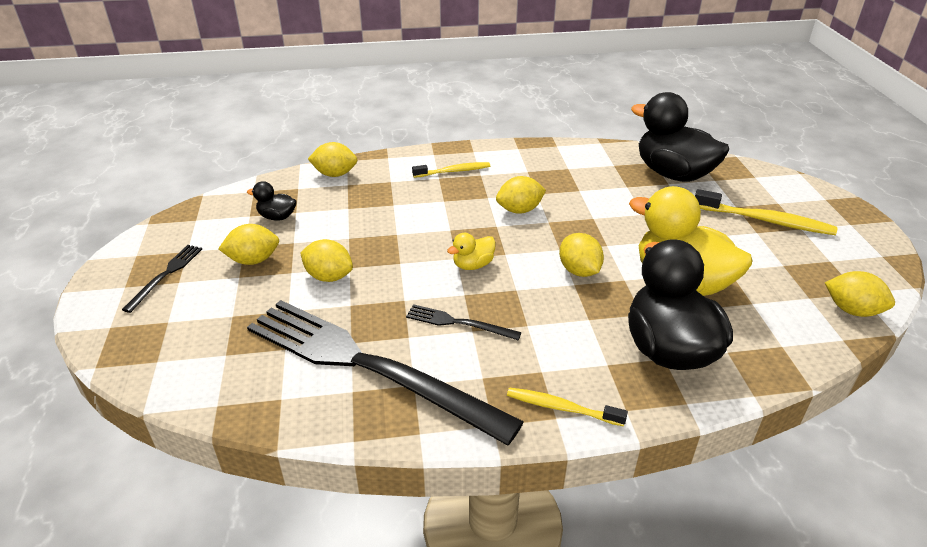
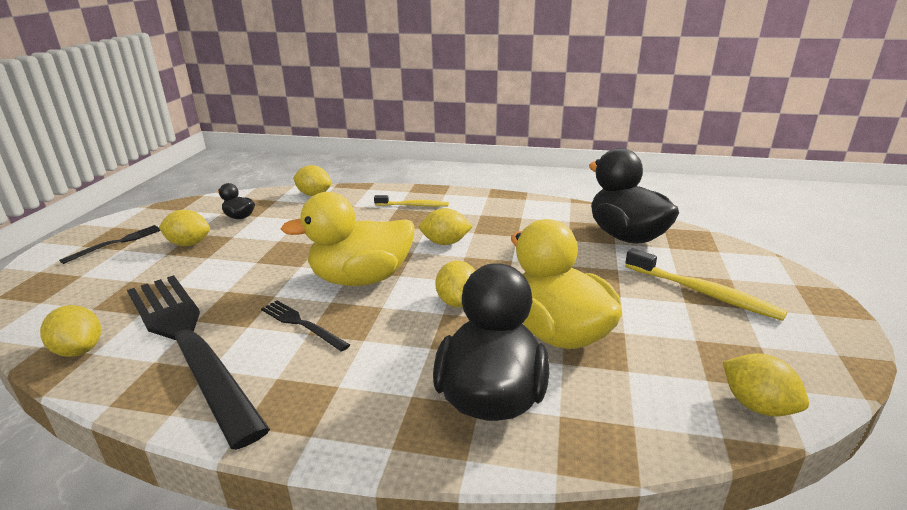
camera: 20 degrees right, 10 degrees down
yellow lemon [300,239,353,282] -> yellow lemon moved to [40,305,101,357]
yellow duck [447,233,496,270] -> yellow duck [281,192,415,286], size x2.25
yellow toothbrush [507,387,628,426] -> none

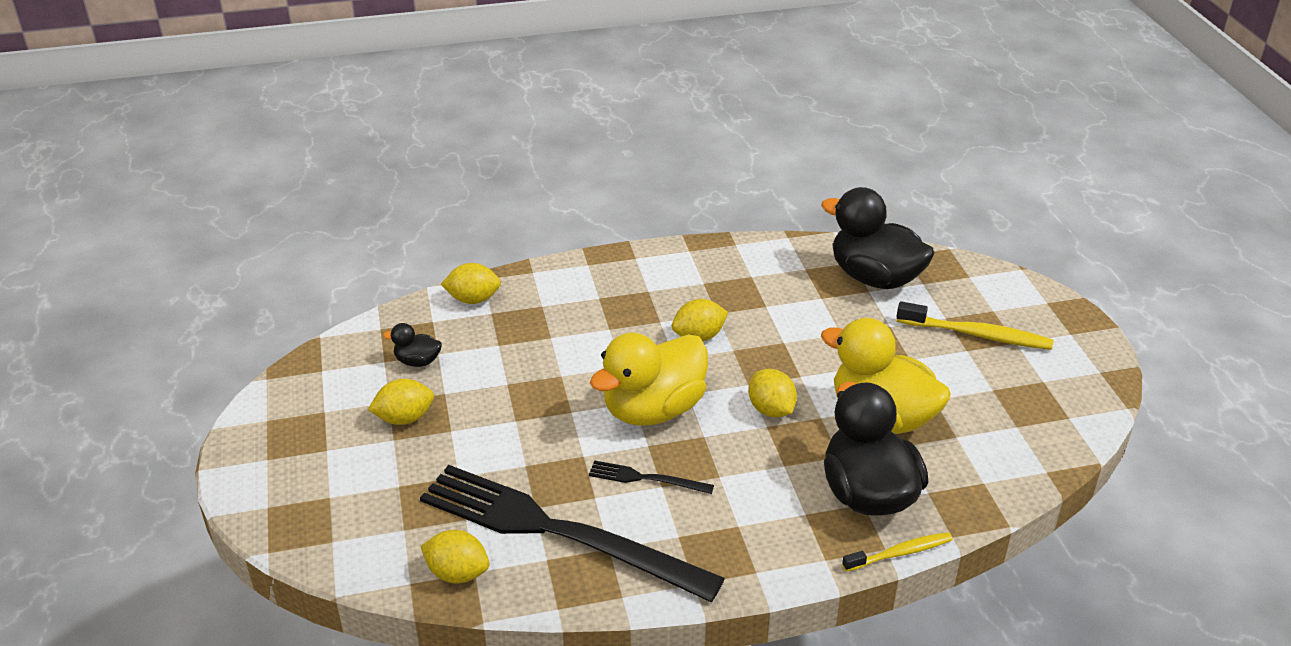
camera: 25 degrees left, 10 degrees up
black fork [59,225,160,264] -> none
yellow toothbrush [374,195,449,207] -> yellow toothbrush moved to [842,532,953,572]
yellow lemon [723,353,809,417] -> none

